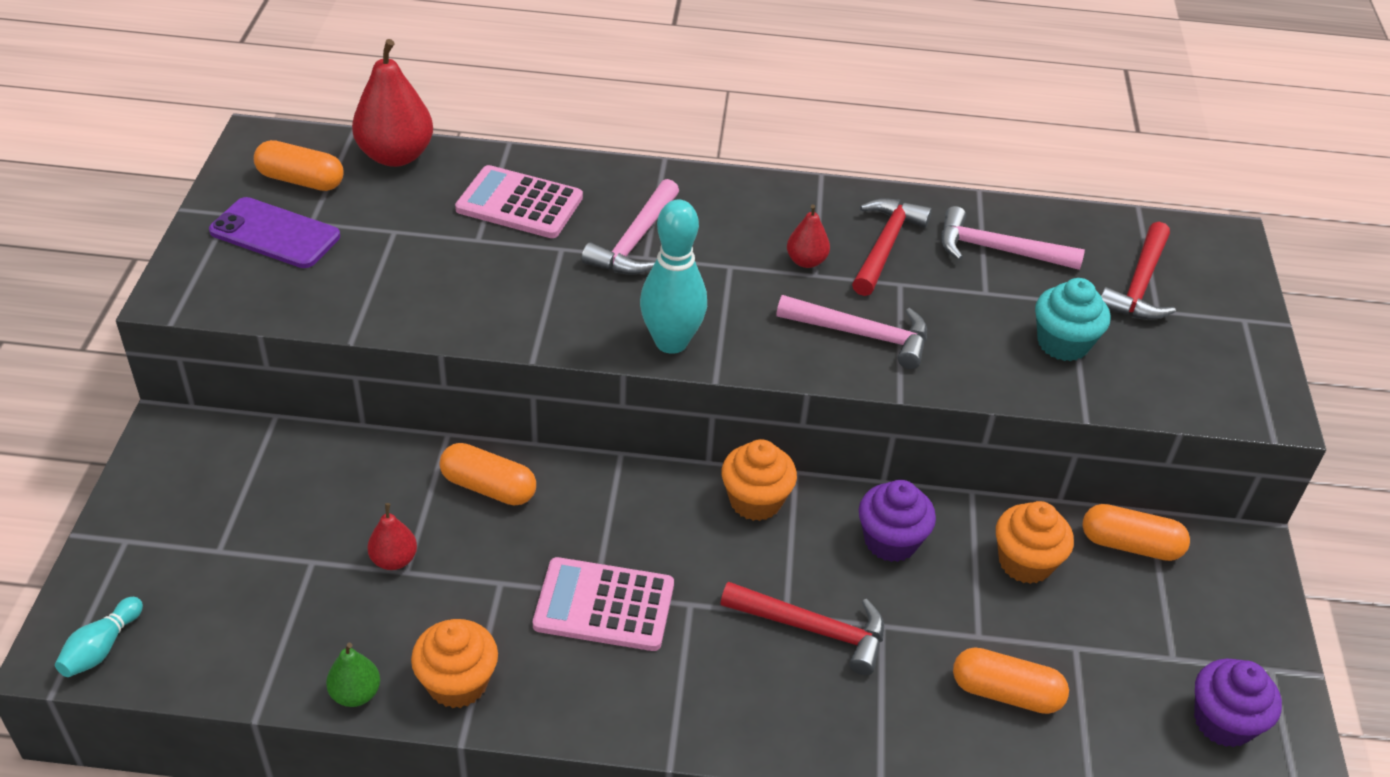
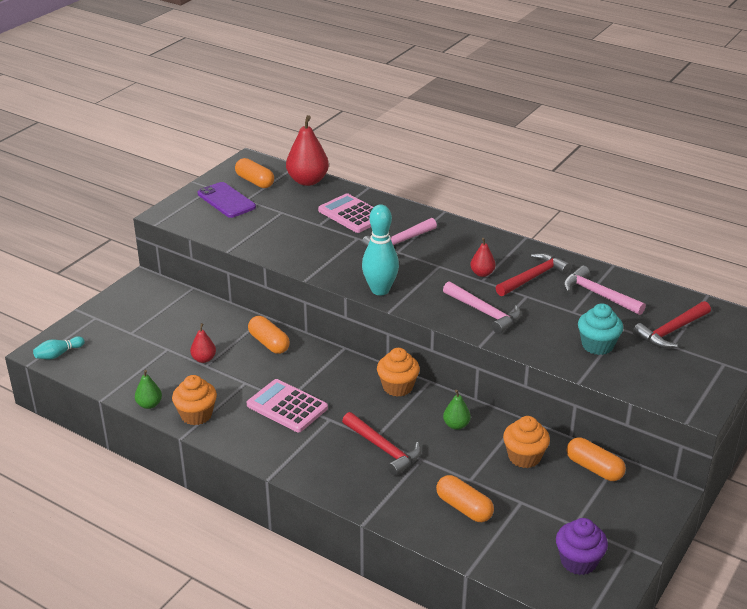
camera: 30 degrees right, 10 degrees down
purple cupcake [859,480,936,562] -> green pear [443,390,471,430]

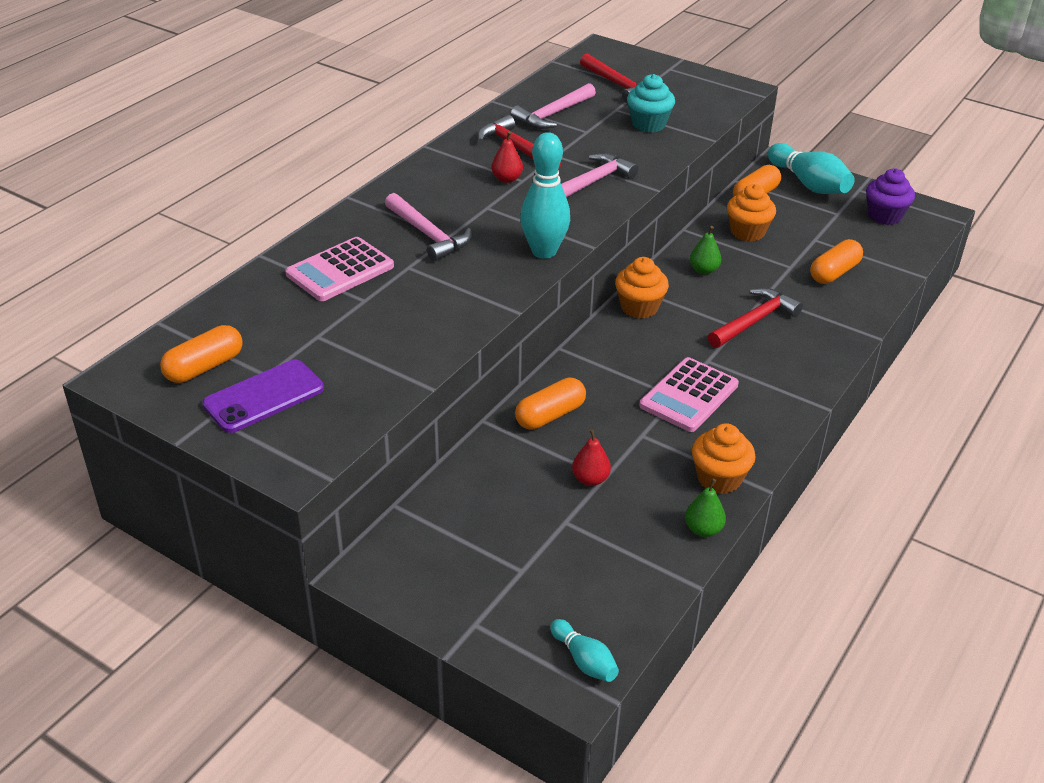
camera: 90 degrees left, 5 degrees up
red pear [286,115,329,186] -> none
none -> turquoise bowling pin [768,143,855,194]

